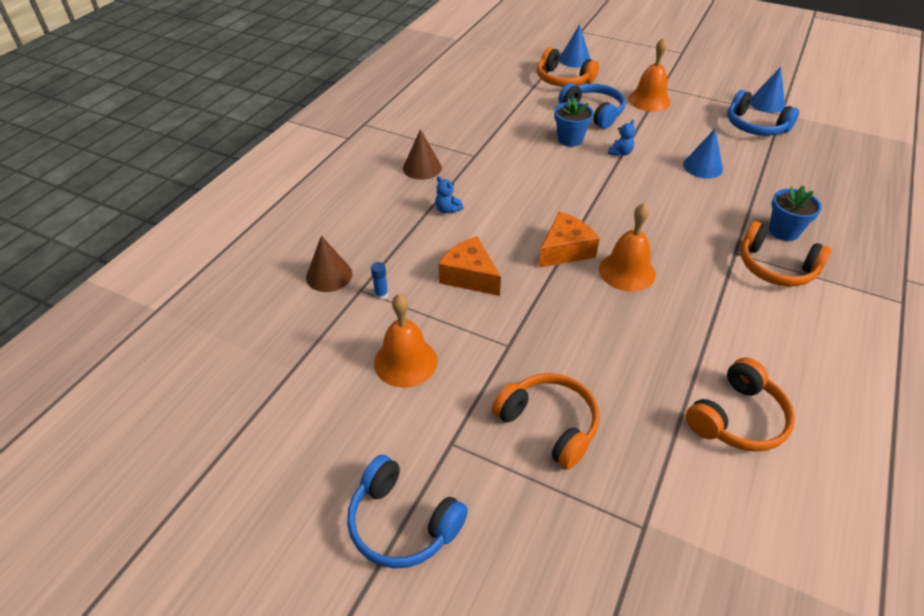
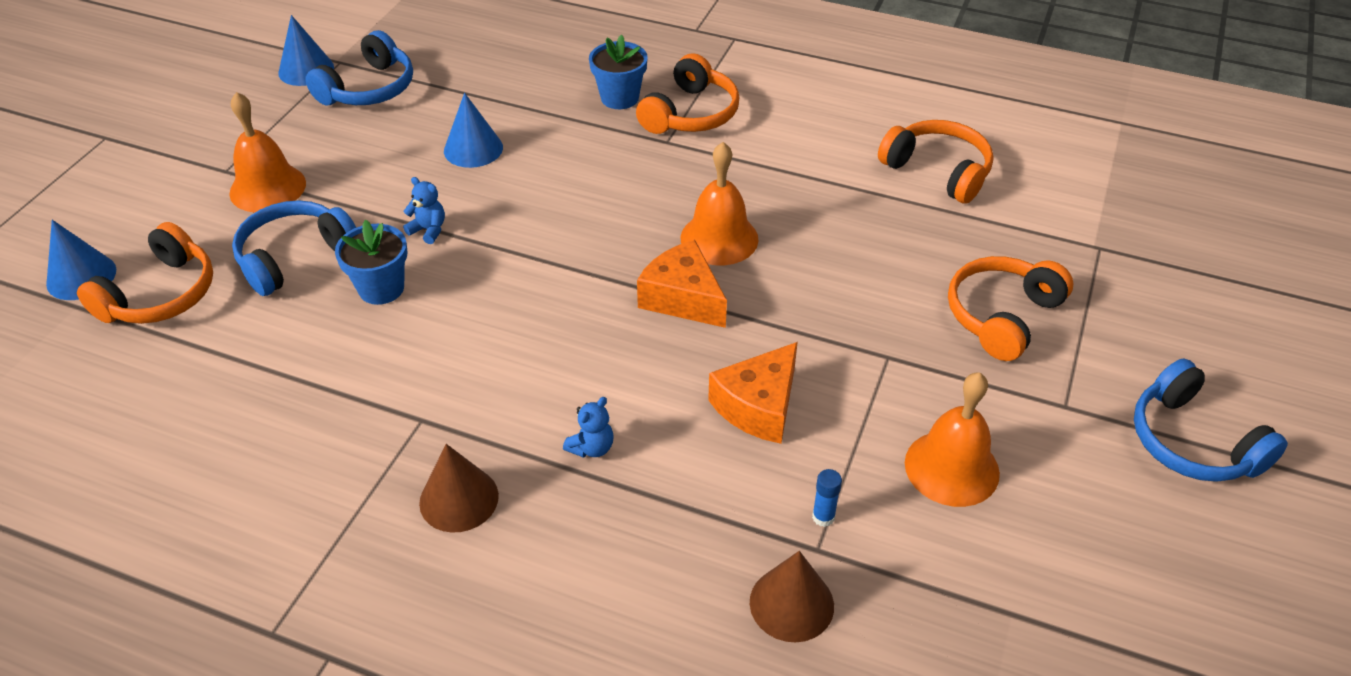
camera: 95 degrees left, 0 degrees up
blue headphones [347,455,468,568] -> blue headphones turned 120 degrees clockwise [1134,358,1288,482]

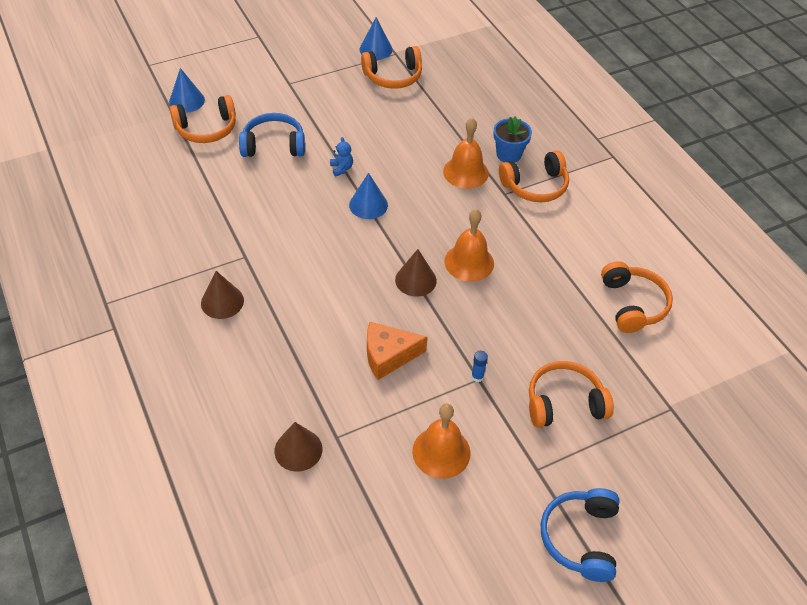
camera: 40 degrees right, 5 degrees up
orange bell [229,92,306,212] -> orange bell moved to [443,118,489,189]
blue headphones [305,30,413,105] -> orange headphones [361,46,422,89]
blue flower pot [335,220,408,305] -> none
blue cone [444,93,503,168] -> blue cone moved to [349,173,388,219]
blue teddy bear [563,397,613,458] -> none
orange cheese [637,240,727,328] -> brown cone [395,249,437,297]
blue glue stick [812,469,842,527] -> blue glue stick moved to [471,351,488,382]

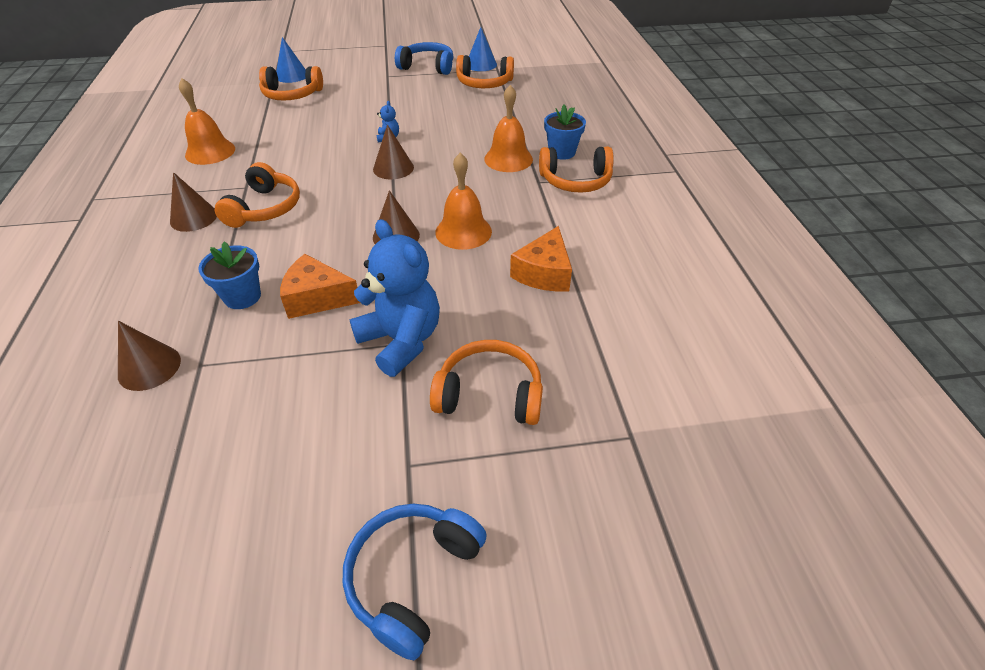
camera: 20 degrees right, 5 degrees down
blue headphones [239,113,305,157] -> blue headphones moved to [395,42,454,75]
blue cone [349,173,388,219] -> brown cone [373,124,414,179]
orange bell [412,404,471,479] -> orange bell moved to [179,78,235,165]
blue glue stick [471,351,488,382] -> blue teddy bear [349,219,440,377]
orange headphones [601,261,673,333] -> orange headphones moved to [215,162,300,228]
none -> blue flower pot [198,241,261,309]
none -> orange cheese [510,226,572,292]

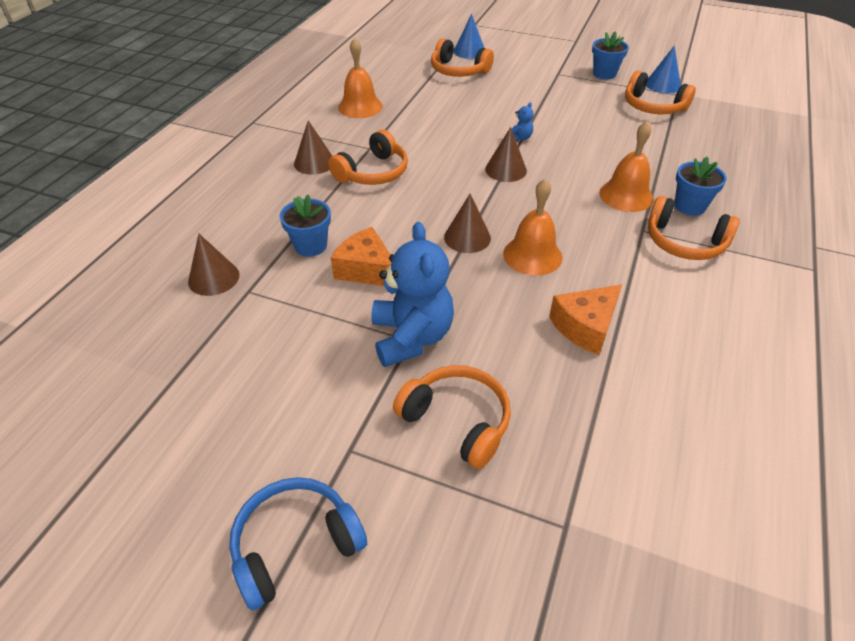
camera: 30 degrees right, 0 degrees up
blue headphones [395,42,454,75] -> blue flower pot [592,31,629,79]

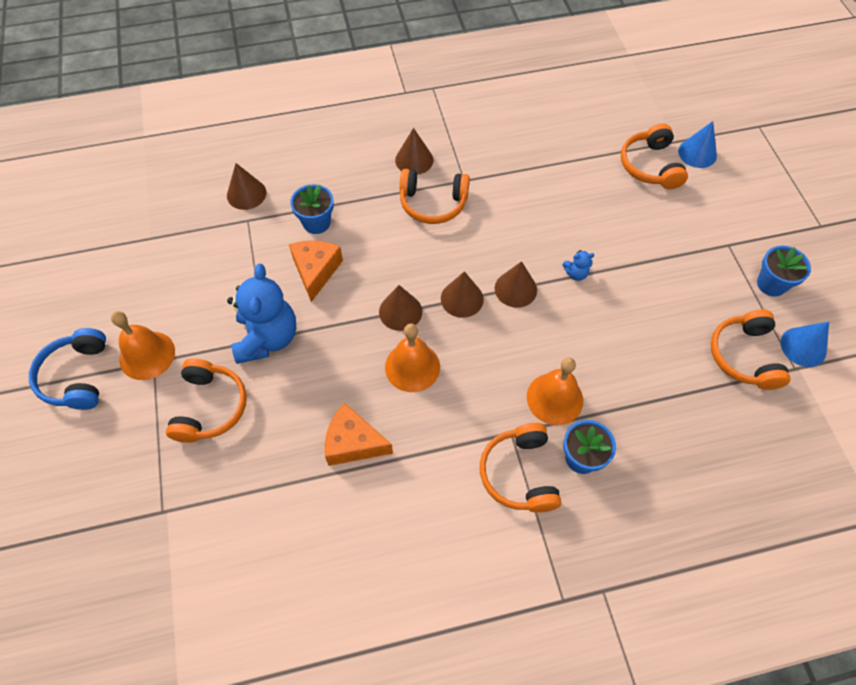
camera: 55 degrees right, 15 degrees up
blue headphones [229,477,367,610] -> blue headphones turned 120 degrees counterclockwise [29,328,106,410]
orange bell [338,38,383,118] -> orange bell moved to [111,311,175,380]
blue teddy bear [372,222,454,367] -> blue teddy bear turned 45 degrees counterclockwise [227,264,297,364]
none -> brown cone [441,271,484,318]

